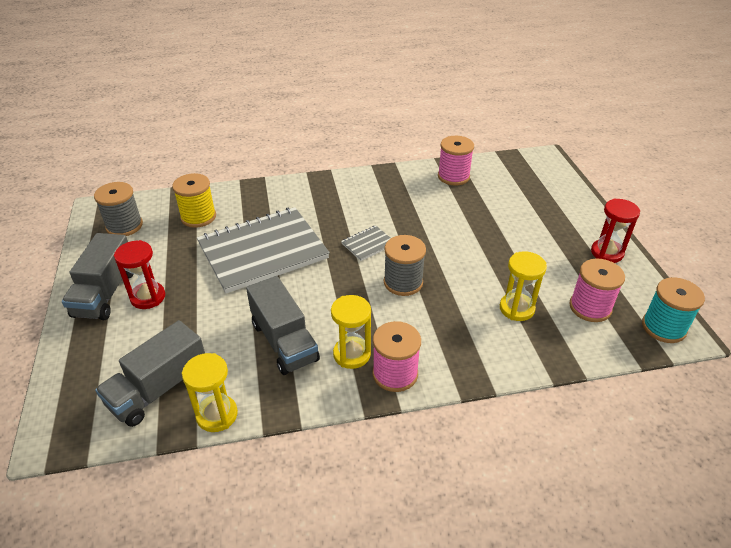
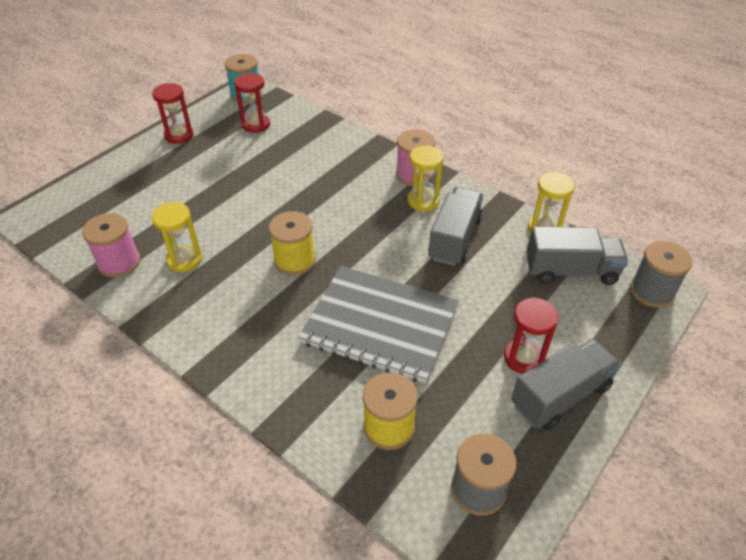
camera: 130 degrees left, 5 degrees up
grey notebook [341,225,391,261] -> yellow spool [269,211,316,276]
grey spool [384,235,426,296] -> grey spool moved to [630,241,693,308]
yellow hourglass [500,251,547,321] -> yellow hourglass moved to [151,202,202,272]
pink spool [569,259,625,322] -> red hourglass [234,73,270,133]

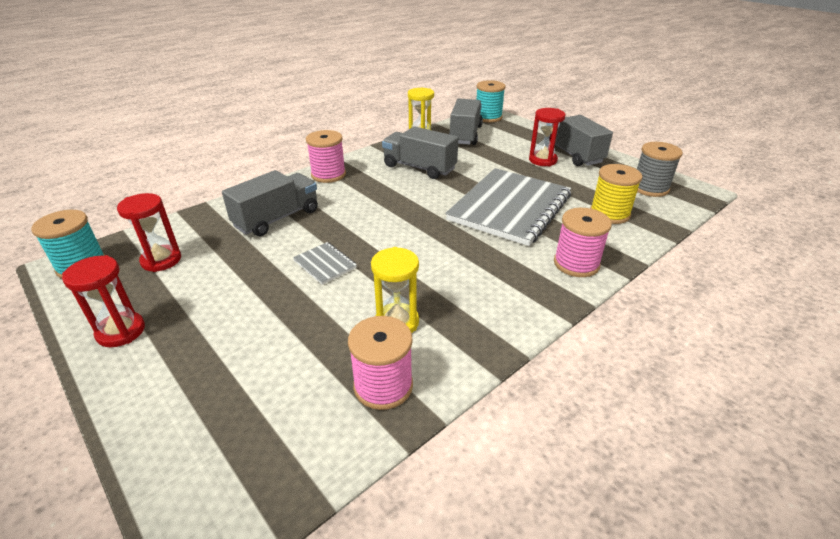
camera: 80 degrees left, 10 degrees down
yellow spool [269,211,316,276] -> none
yellow hourglass [407,145,444,211] -> none
grey spool [630,241,693,308] -> turquoise spool [476,80,506,122]
none -> grey truck [222,170,318,236]
none -> grey notebook [293,242,357,285]
none -> pink spool [554,208,612,277]

